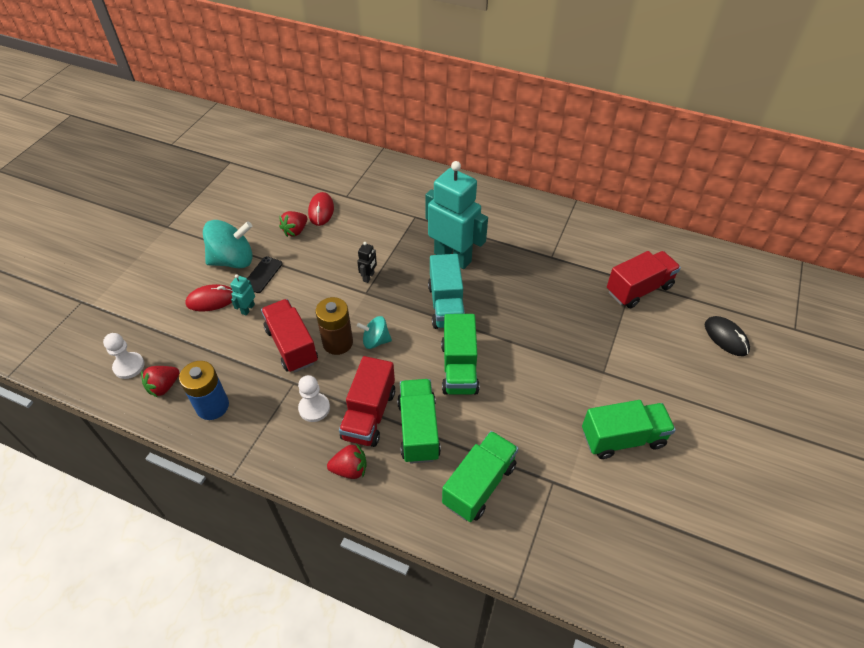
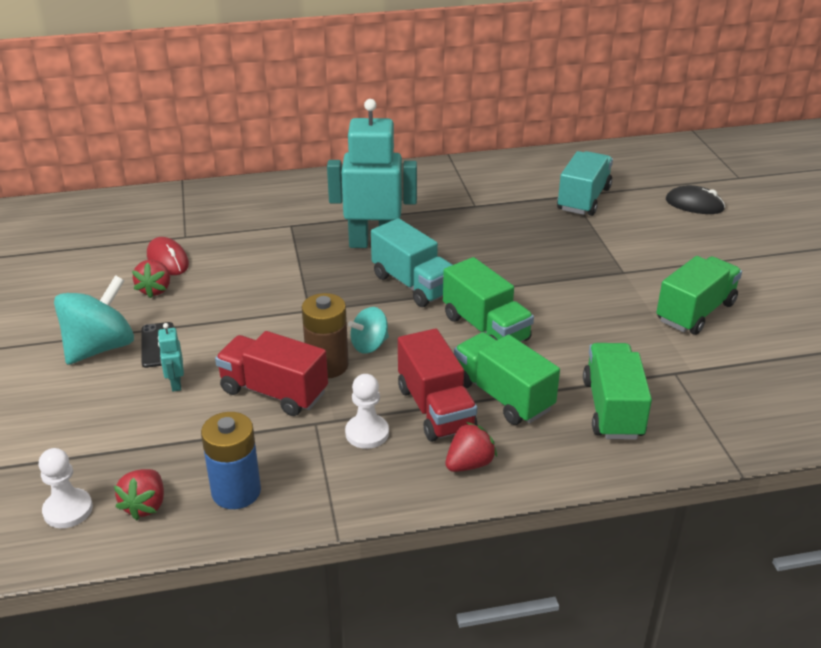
camera: 35 degrees left, 15 degrees down
red mouse [185,284,233,311] -> none
black robot [357,242,377,283] -> none
red truck [607,251,681,308] -> turquoise truck [557,151,613,216]

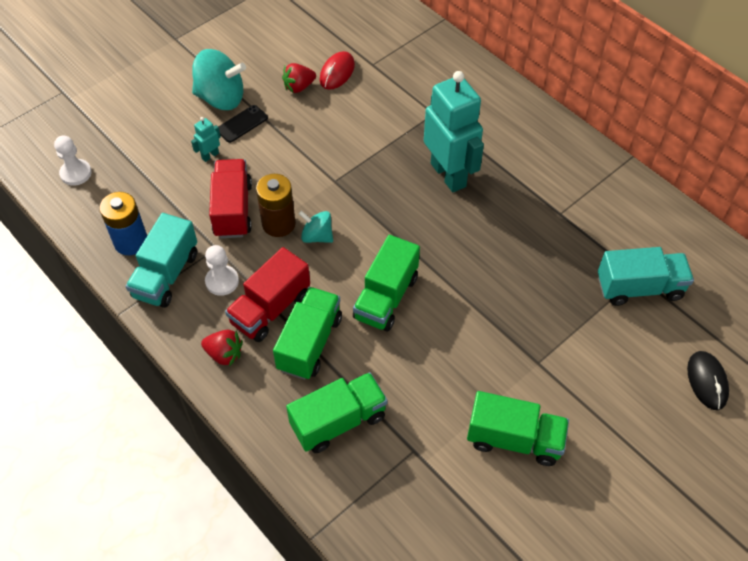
camera: 60 degrees right, 20 degrees up
red strawberry [114,469,164,520] -> none
turquoise truck [371,218,453,307] -> turquoise truck moved to [126,213,197,308]

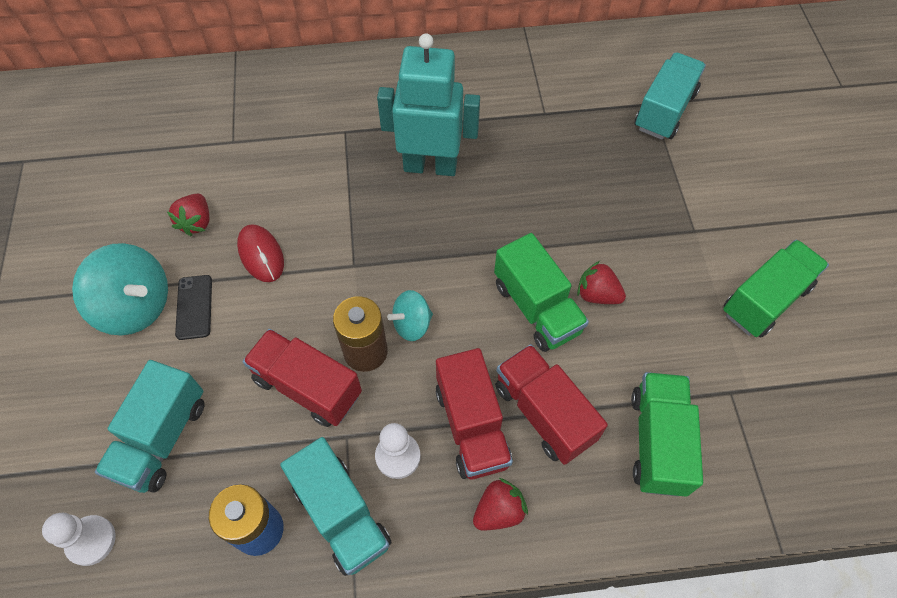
camera: 55 degrees left, 5 degrees up
turquoise robot [191,117,221,162] -> none
turquoise spinning top [192,49,246,110] -> turquoise spinning top turned 75 degrees clockwise [72,243,168,335]
green truck [273,287,342,380] -> red truck [495,344,608,465]
red mouse [320,51,355,90] -> red mouse moved to [237,224,284,282]
black mouse [687,351,729,410] -> none
none -> turquoise truck [95,360,204,493]
none -> red strawberry [577,261,626,304]

